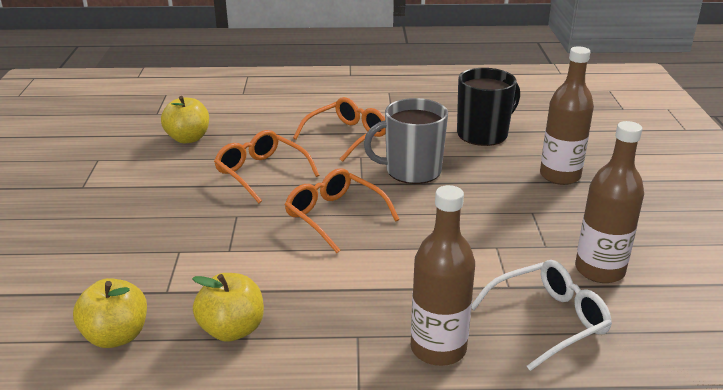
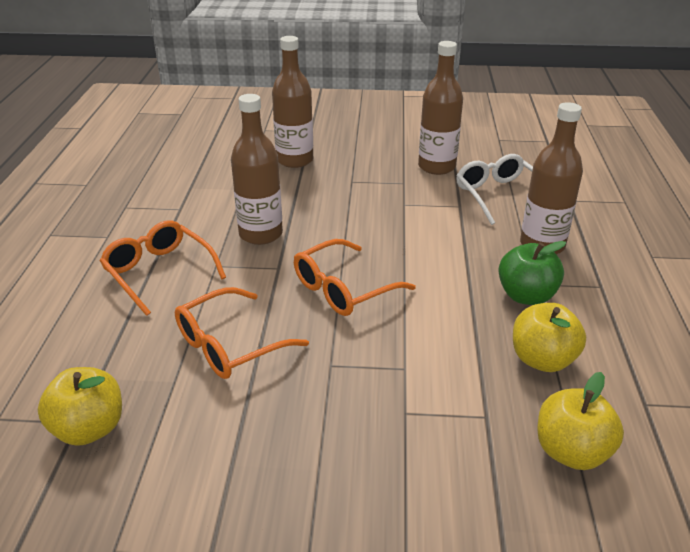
camera: 85 degrees left, 5 degrees up
grey mug [364,98,448,184] -> brown bottle [231,94,283,245]
black mug [457,68,520,146] -> none
none -> green apple [498,241,566,305]

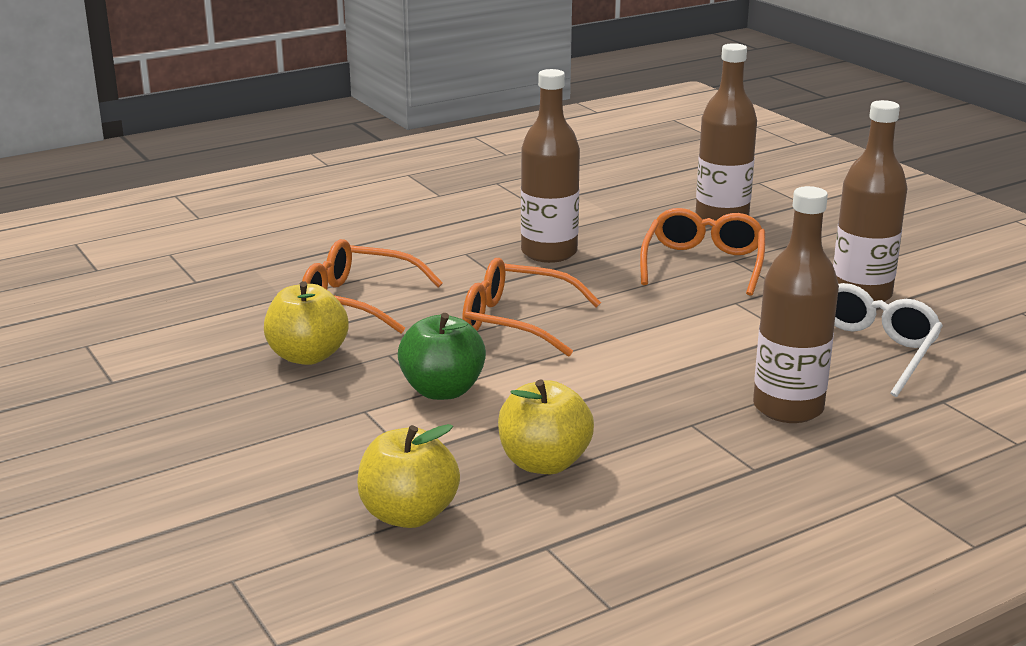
camera: 55 degrees right, 10 degrees down
yellow apple [38,367,122,446] -> yellow apple moved to [264,281,349,365]
orange glasses [100,220,226,316] -> orange glasses moved to [640,208,765,296]
green apple [498,241,566,305] -> green apple moved to [397,313,486,400]

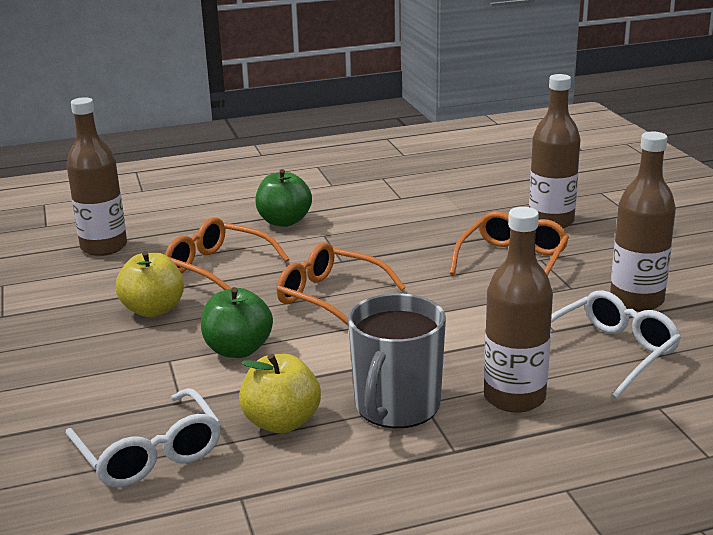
camera: 15 degrees right, 0 degrees up
yellow apple [357,424,460,528] -> white glasses [65,388,221,487]
brown bottle [521,69,580,263] -> brown bottle moved to [67,97,127,256]
none -> green apple [255,169,312,227]
none -> grey mug [348,293,446,428]

